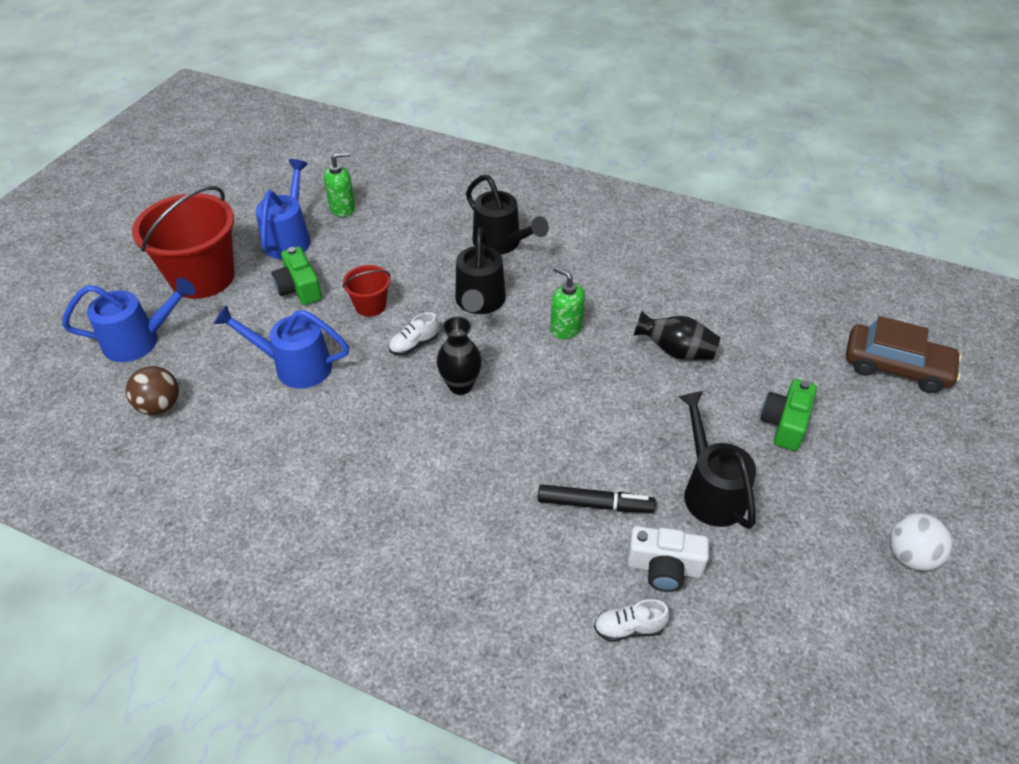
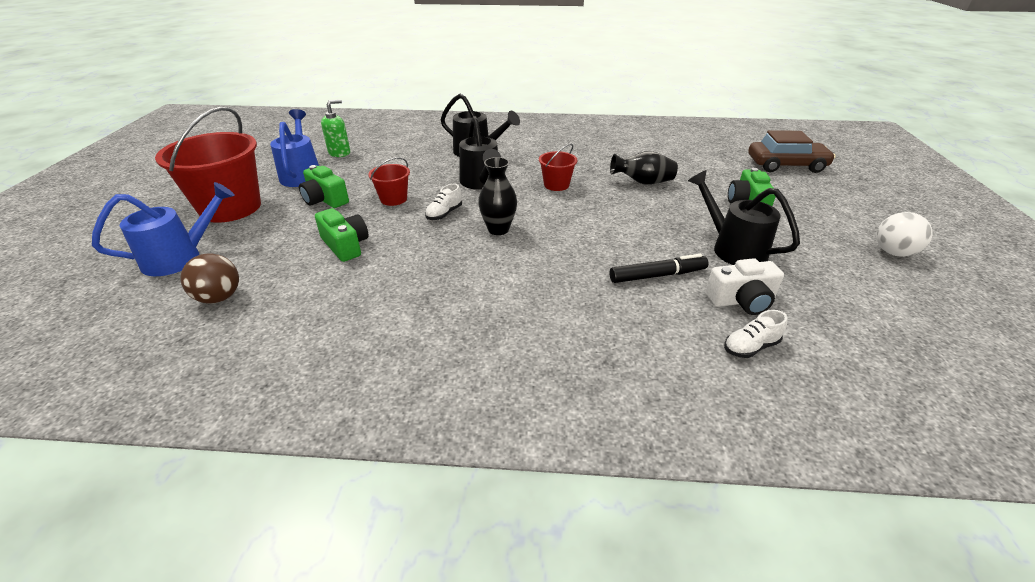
camera: 20 degrees left, 10 degrees down
blue watering can [214,305,349,389] -> green camera [315,208,368,262]
green soap dispenser [550,266,585,339] -> red bucket [539,144,577,191]

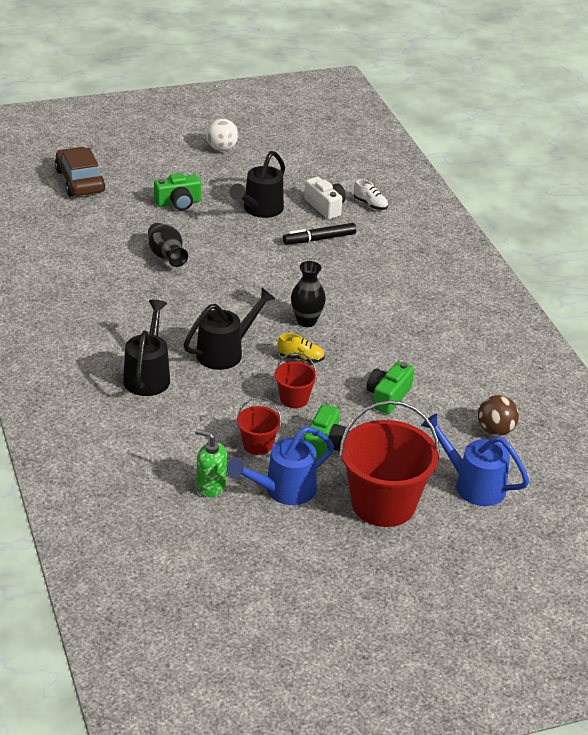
camera: 115 degrees left, 0 degrees up
white shoe [425,184,462,220] -> yellow shoe [277,333,325,363]
red bucket [539,144,577,191] -> red bucket moved to [237,397,282,455]
black marker [610,254,708,283] -> black marker turned 75 degrees counterclockwise [283,223,356,245]

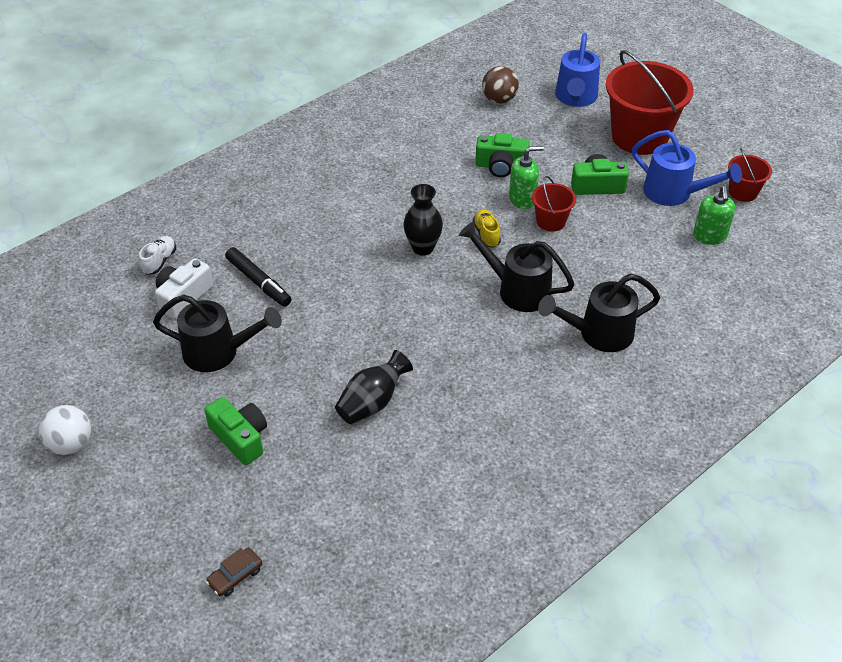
camera: 110 degrees left, 10 degrees up
brown car [55,147,105,197] -> brown car [206,548,262,596], size x0.46
red bucket [237,397,282,455] -> red bucket moved to [728,148,772,202]
none -> green soap dispenser [509,146,544,209]

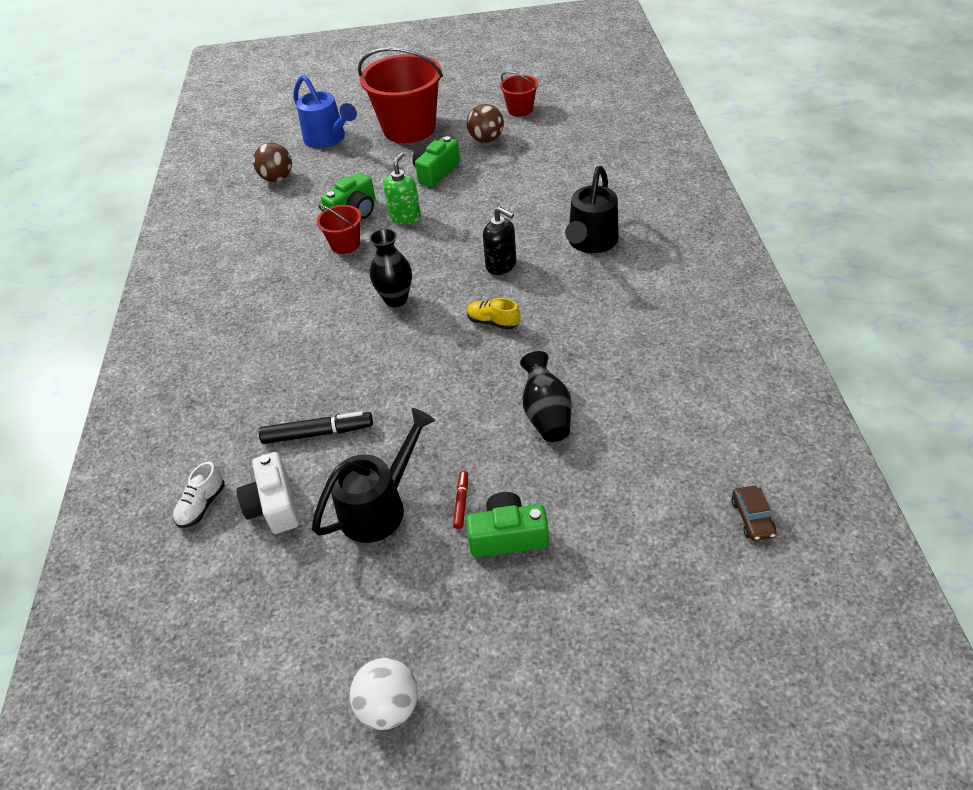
camera: 50 degrees left, 0 degrees up
white shoe [139,236,176,275] -> white shoe turned 120 degrees counterclockwise [173,462,225,528]
brown car [206,548,262,596] -> brown car moved to [732,486,777,541]
black watering can [459,221,575,312] -> black soap dispenser [483,207,516,275]
yellow shoe [473,209,501,248] -> yellow shoe moved to [467,298,521,330]
red bucket [532,176,576,232] -> red bucket moved to [317,205,362,254]
blue watering can [632,130,742,206] -> brown ball [467,104,504,143]
green soap dispenser [693,186,735,245] -> none
none -> red marker [453,471,468,529]

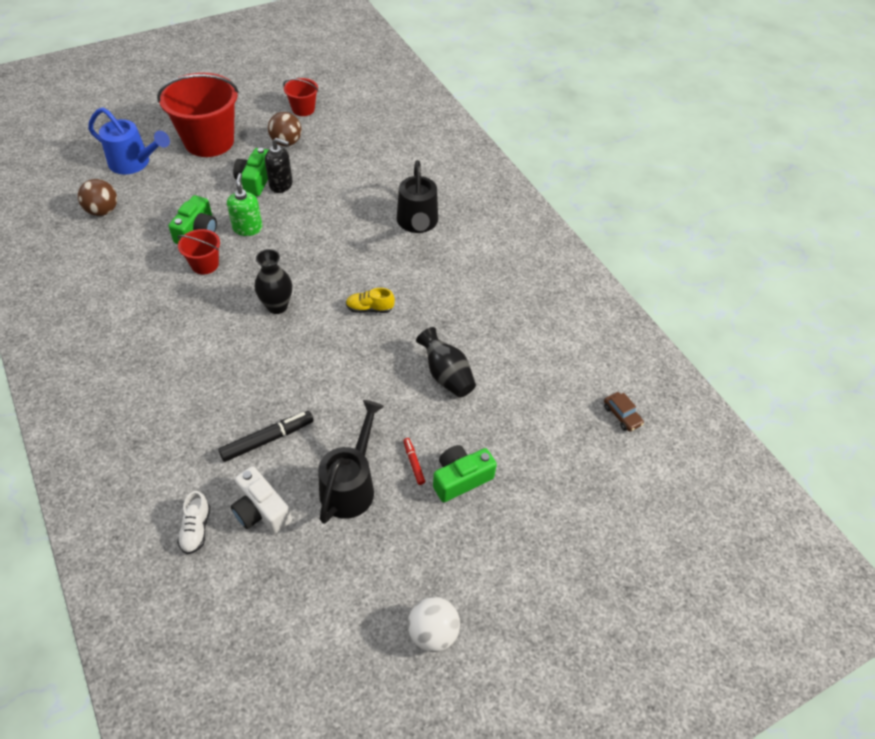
camera: 30 degrees left, 5 degrees up
black soap dispenser [483,207,516,275] -> black soap dispenser moved to [265,138,293,193]

